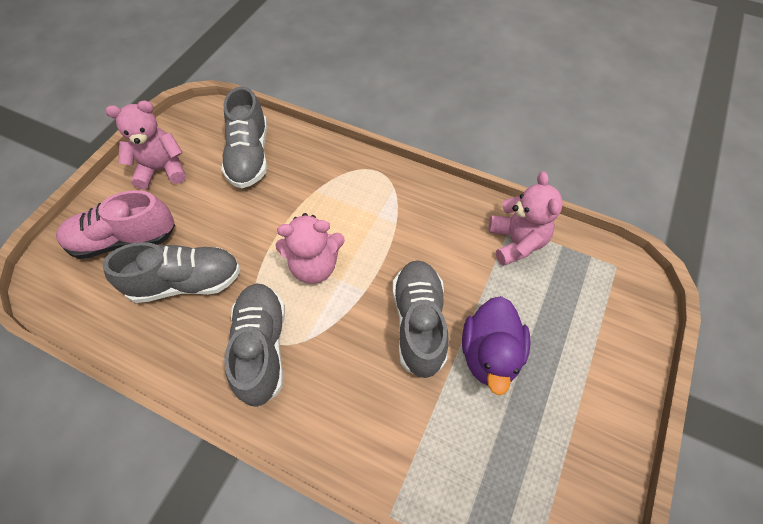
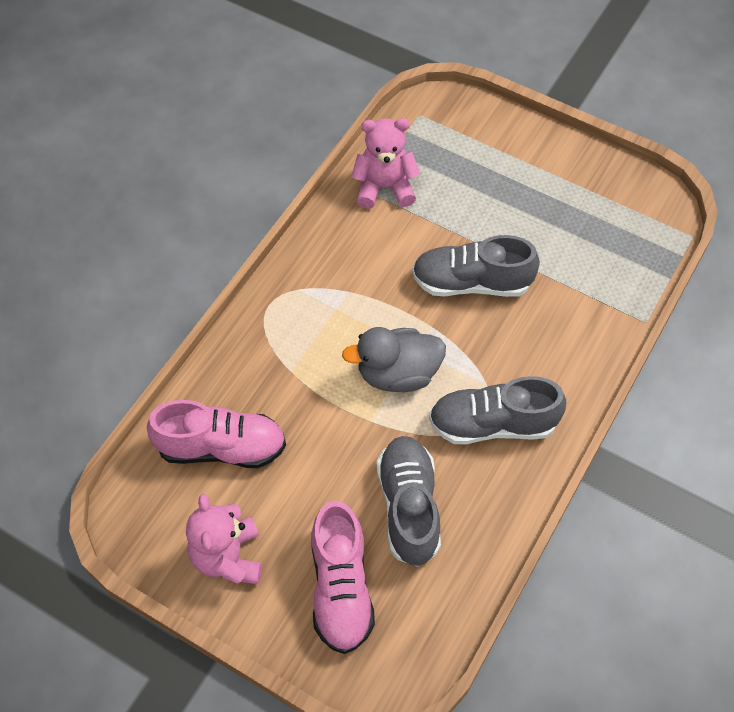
camera: 85 degrees left, 0 degrees up
grey shoe [221,86,267,188] -> pink shoe [147,400,286,468]
pink teddy bear [276,213,345,284] -> grey duck [342,327,446,392]
purple duck [462,296,530,395] -> none

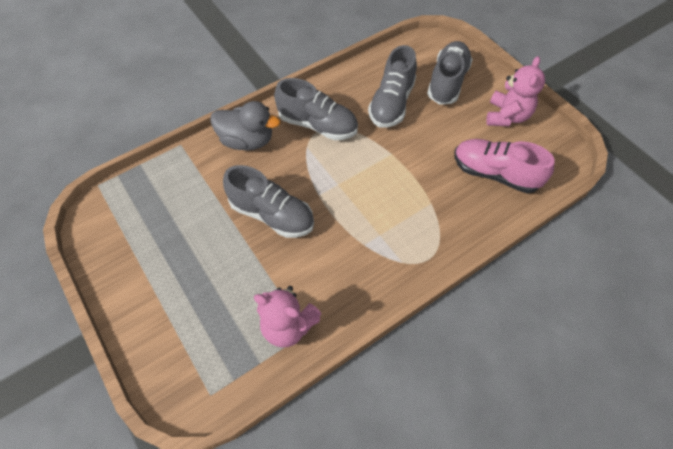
camera: 155 degrees left, 0 degrees up
pink shoe [311,501,375,654] -> grey shoe [427,41,473,105]
grey duck [342,327,446,392] -> grey duck moved to [210,101,280,151]

